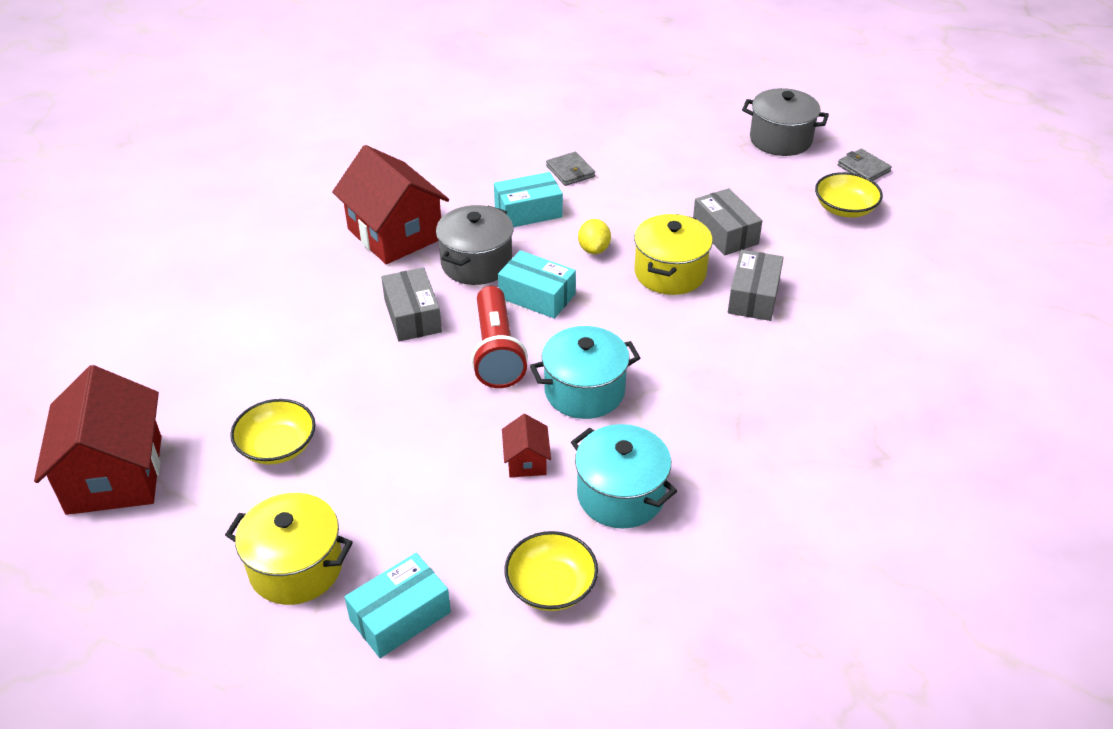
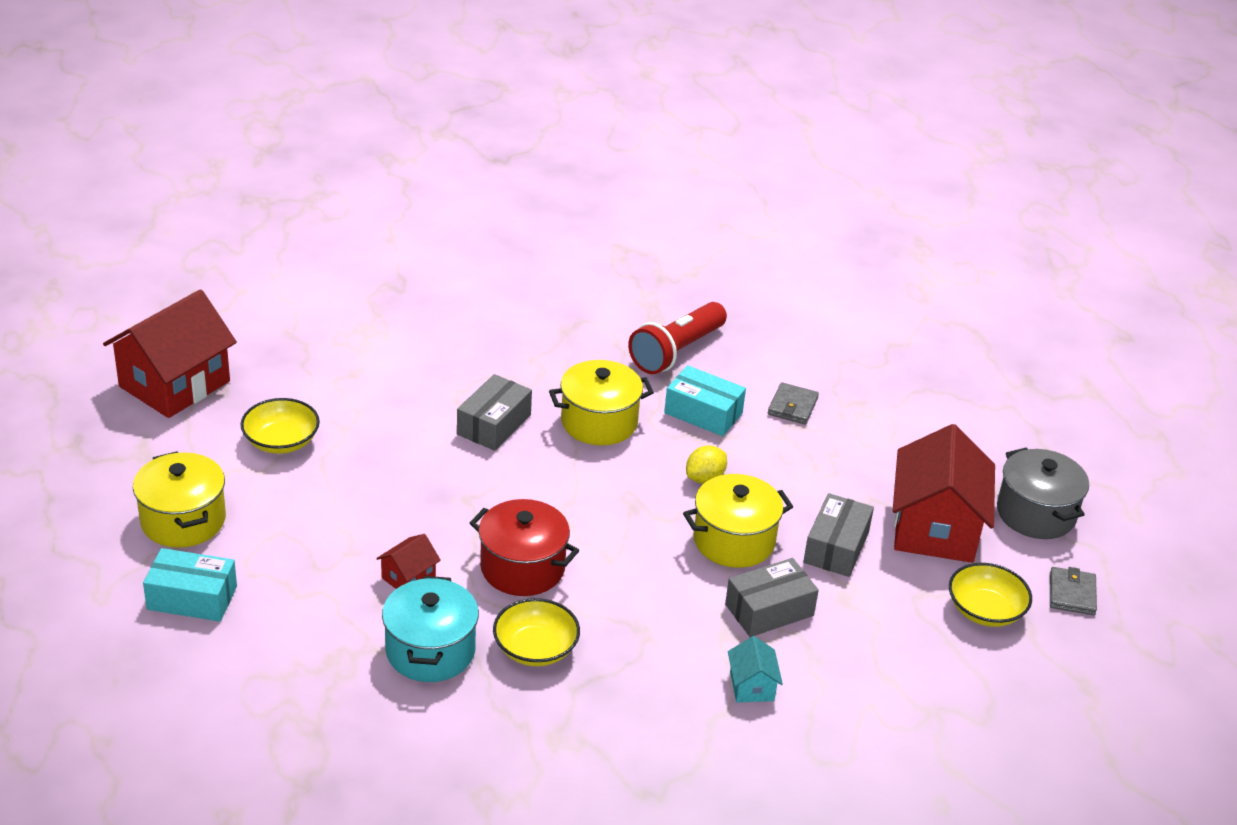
camera: 45 degrees right, 5 degrees down
red house [332,145,449,264] -> red house moved to [893,424,995,563]
grey pot [436,205,513,285] -> yellow pot [549,360,654,445]
red flashlight [471,286,528,388] -> red flashlight moved to [628,302,727,374]
turquoise box [498,250,576,319] -> none
yellow bowl [504,531,598,611] -> yellow bowl moved to [493,598,580,666]
turquoise pot [530,326,640,419] -> red pot [470,499,579,596]
none -> turquoise house [728,636,783,702]

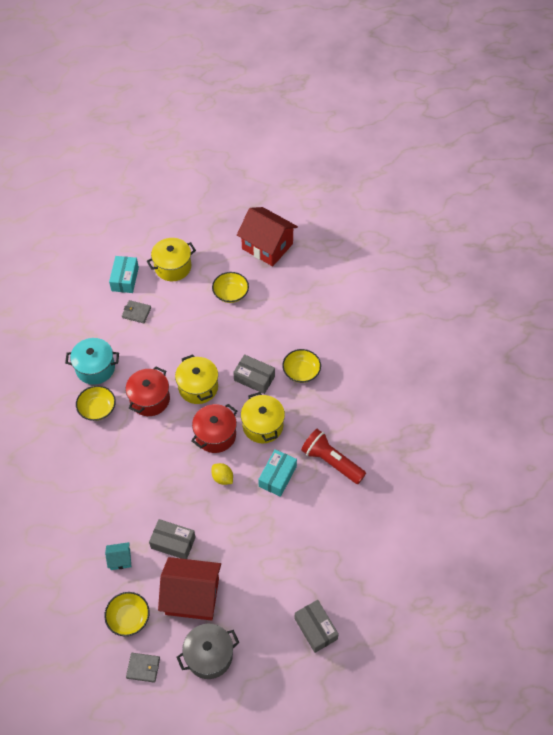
camera: 90 degrees right, 20 degrees up
red house [376,534,441,589] -> none
yellow pot [683,474,793,568] -> yellow pot moved to [175,354,218,404]
grey box [725,558,819,637] -> grey box moved to [294,600,339,653]
turquoise house [728,636,783,702] -> turquoise house moved to [105,542,131,570]
grey wallet [768,382,819,425] -> grey wallet moved to [122,300,151,323]
none -> red pot [191,404,237,453]
none -> yellow bowl [282,349,321,383]

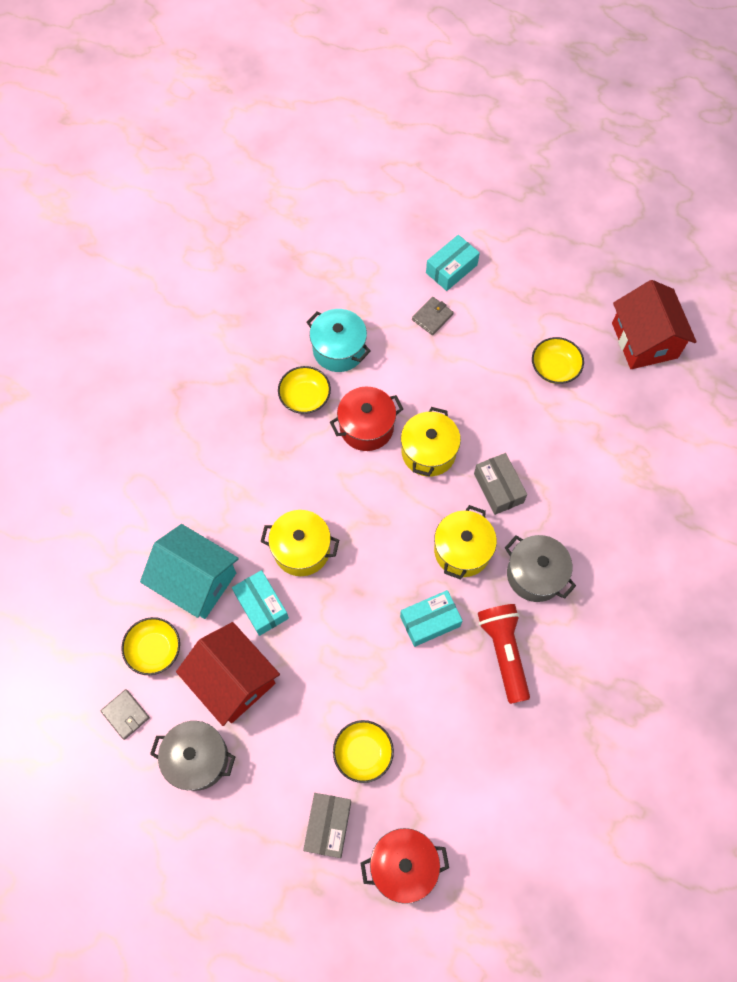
camera: 40 degrees right, 10 degrees up
turquoise house [105,542,131,570] -> turquoise house [140,524,239,619], size x2.25
grey wallet [122,300,151,323] -> grey wallet turned 75 degrees clockwise [412,297,454,335]
yellow pot [147,238,196,281] -> yellow pot moved to [260,510,339,576]
grey box [149,519,196,559] -> turquoise box [232,570,289,636]
red pot [191,404,237,453] -> red pot moved to [361,828,449,904]
yellow lemon [211,463,233,485] -> none
yellow bowl [282,349,321,383] -> yellow bowl moved to [333,720,394,783]
none -> grey pot [505,535,576,602]

